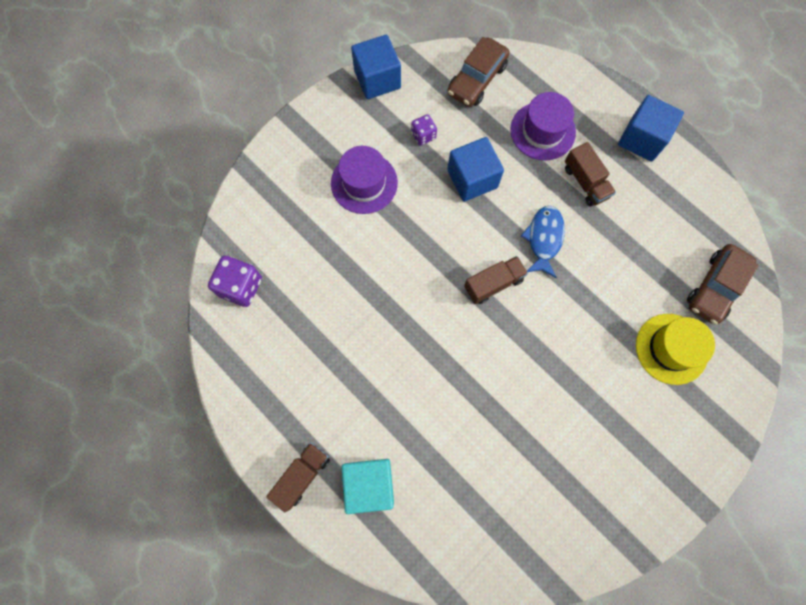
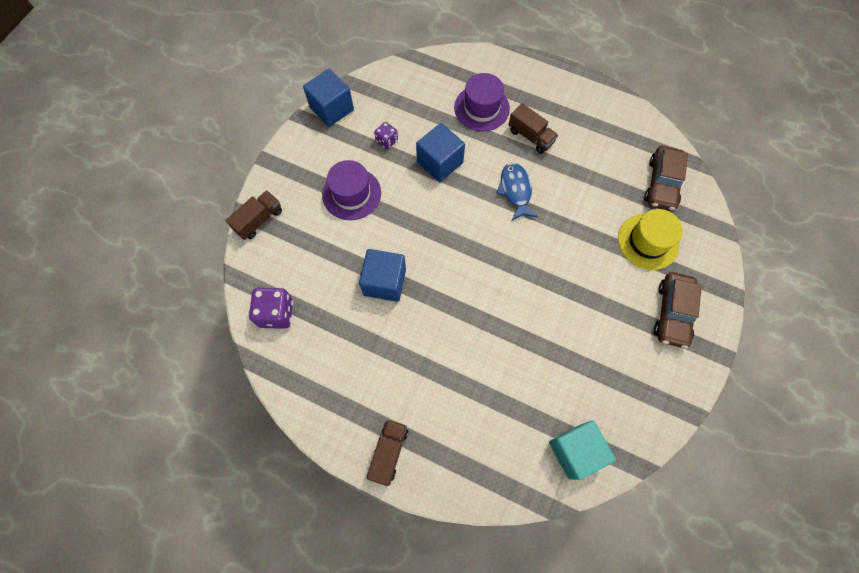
camera: 20 degrees left, 5 degrees down
turquoise cube [341,459,394,514] -> turquoise cube moved to [549,420,616,480]
brown car [448,37,510,107] -> brown car moved to [654,272,702,349]
brown truck [464,256,528,304] -> brown truck moved to [225,190,282,240]
blue cube [618,95,684,162] -> blue cube moved to [359,249,406,302]

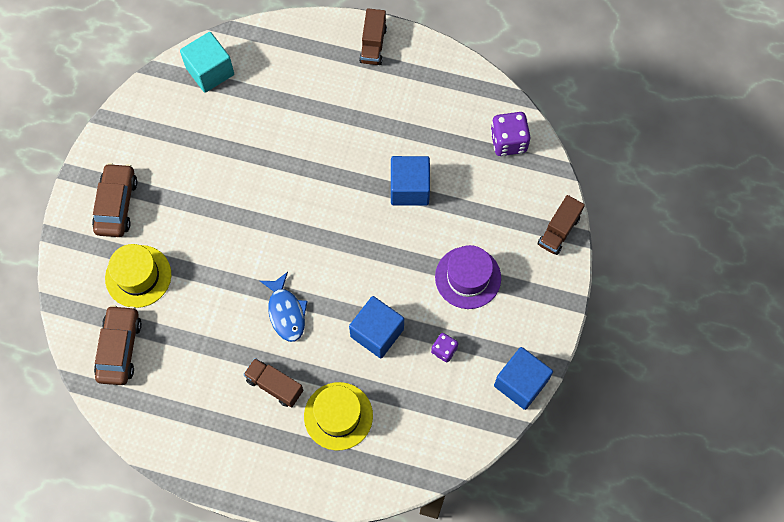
camera: 170 degrees right, 0 degrees up
purple hat [454,73,510,131] -> yellow hat [304,382,373,451]

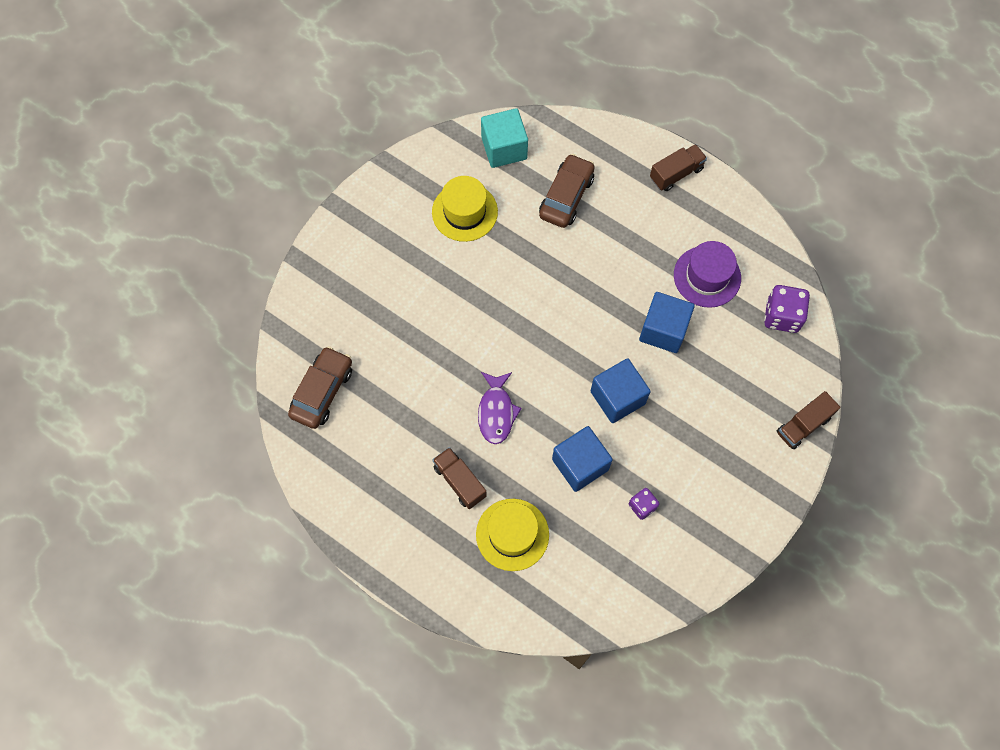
camera: 20 degrees right, 0 degrees up
brown car [92,163,137,237] -> brown car moved to [539,154,595,228]
yellow hat [105,244,171,308] -> yellow hat moved to [432,176,498,242]
blue fish [260,272,308,342] -> purple fish [478,372,522,444]
brown truck [359,8,387,65] -> brown truck turned 150 degrees counterclockwise [650,144,707,191]
purple hat [435,245,501,309] -> purple hat moved to [674,241,741,308]
blue cube [494,347,553,410] -> blue cube moved to [591,358,651,423]

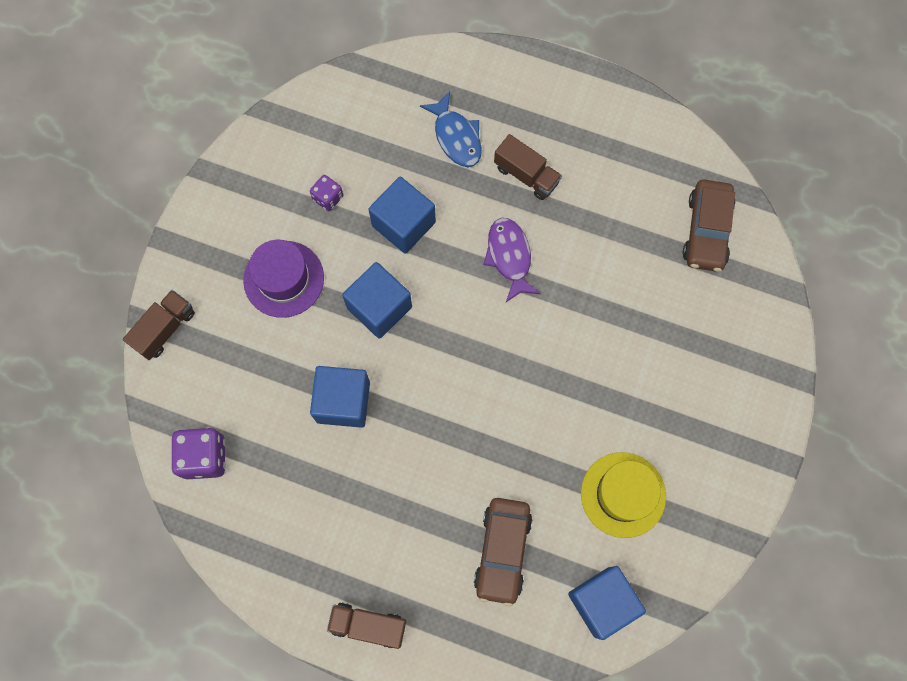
camera: 165 degrees right, 5 degrees up
yellow hat [476,499,549,571] -> blue fish [420,92,482,167]
turquoise cube [481,108,528,168] -> blue cube [568,566,646,640]
brown truck [650,144,707,191] -> brown truck turned 60 degrees clockwise [327,603,406,649]
purple hat [674,241,741,308] -> purple hat moved to [243,240,324,318]

